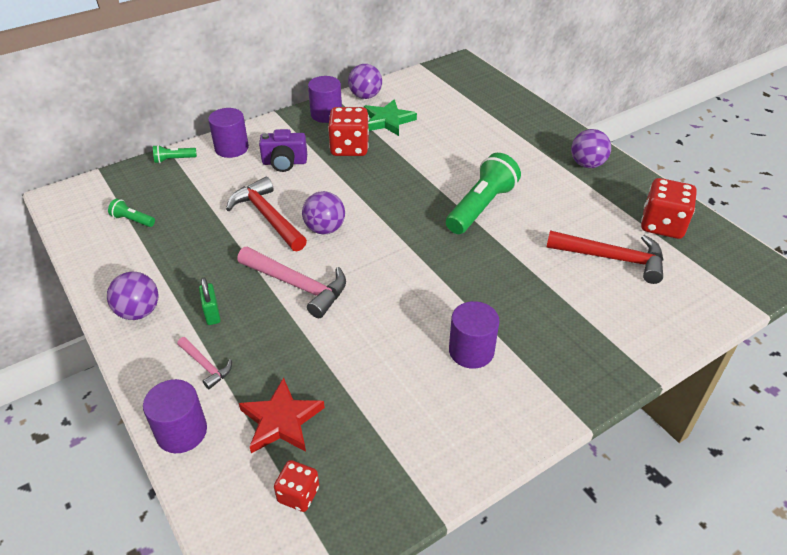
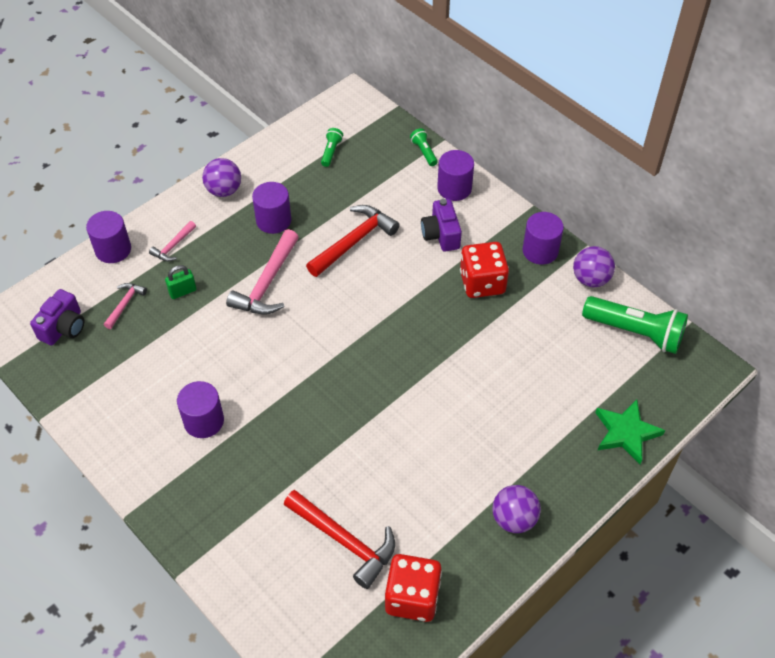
camera: 80 degrees right, 10 degrees up
green padlock [199,278,221,325] -> green padlock moved to [165,265,197,299]
red star [239,378,325,453] -> pink hammer [104,283,147,329]
red dice [274,460,319,512] -> purple camera [30,289,84,345]
purple ball [302,191,345,234] -> none
green star [364,99,417,136] -> green star moved to [595,399,665,464]
green flashlight [446,153,521,234] -> green flashlight moved to [582,296,688,354]
red hammer [546,230,664,284] -> red hammer turned 60 degrees counterclockwise [284,490,395,589]
none -> purple cylinder [252,182,291,234]

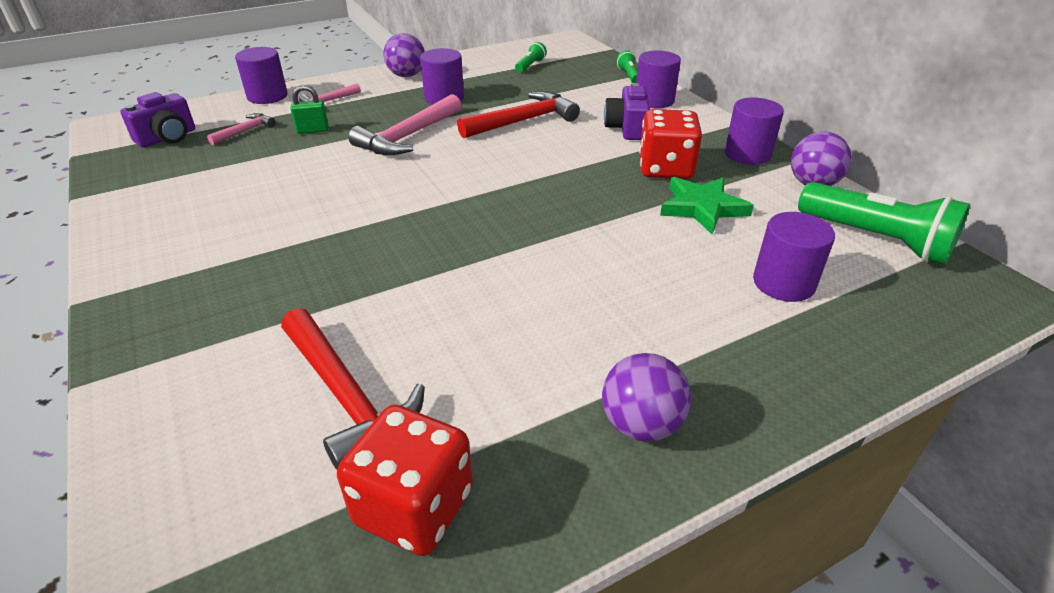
camera: 15 degrees right, 15 degrees down
purple cylinder [177,381,224,438] -> purple cylinder moved to [753,212,835,302]
green star [595,399,665,464] -> green star moved to [660,177,754,234]

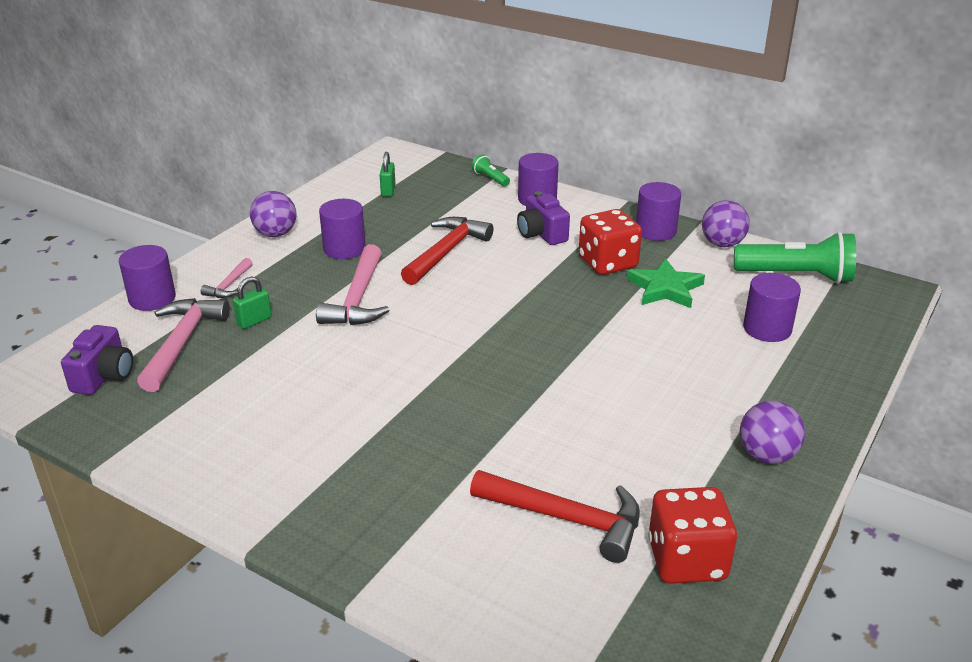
camera: 30 degrees left, 5 degrees down
pink hammer [207,113,276,145] -> pink hammer [137,298,230,392], size x1.90
green flashlight [515,42,547,73] -> green padlock [380,152,395,197]

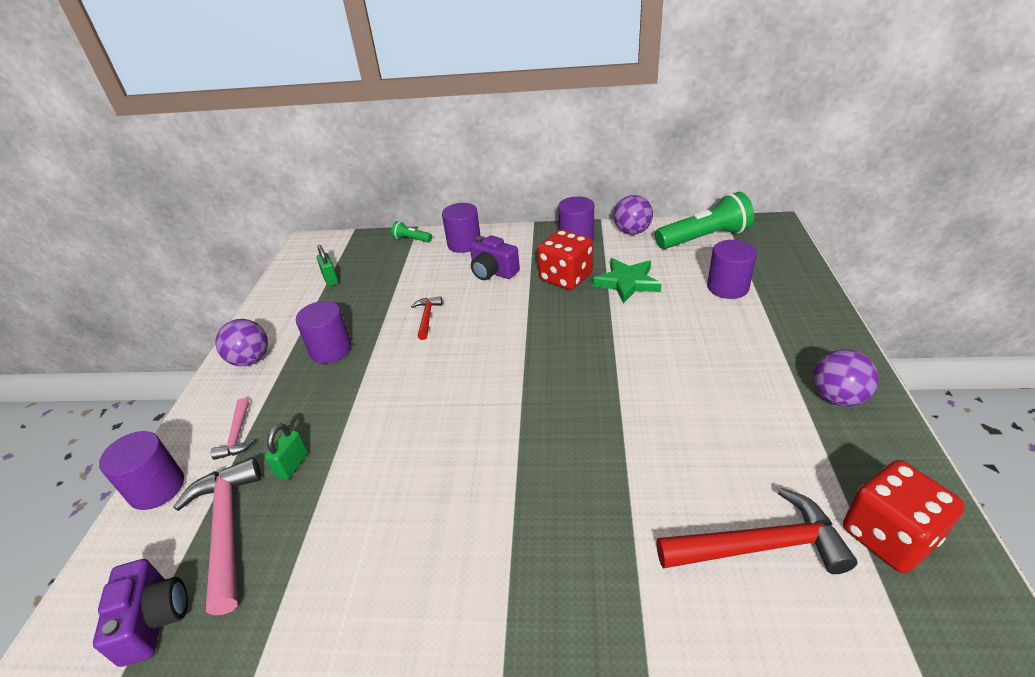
camera: 25 degrees left, 5 degrees up
pink hammer [316,244,390,325] -> none
red hammer [401,217,494,285] -> red hammer [411,296,443,340], size x0.53

